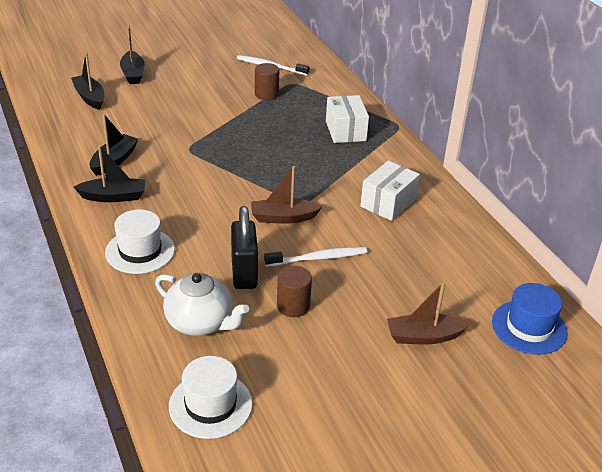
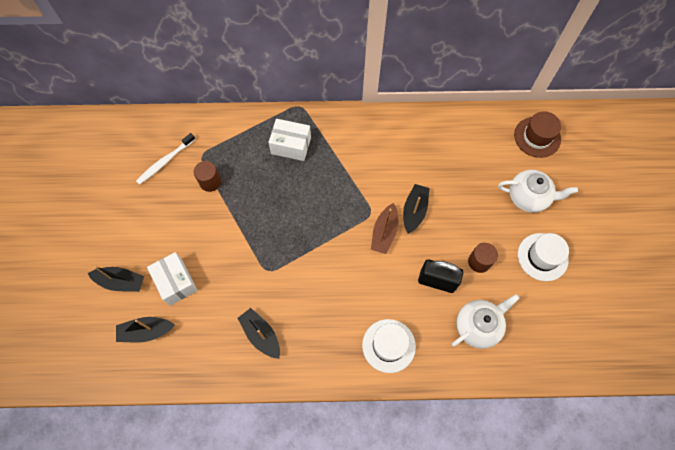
camera: 65 degrees left, 30 degrees up
black boat [74,145,145,202] -> black boat moved to [403,184,429,234]
white hat [169,356,253,439] -> white hat moved to [518,233,569,281]
white toothbrush [264,247,367,267] -> none
white box [360,161,420,221] -> white box moved to [147,252,198,306]
brown boat [387,282,471,345] -> white teapot [498,170,578,213]
blue hat [492,283,567,355] -> brown hat [514,111,561,158]

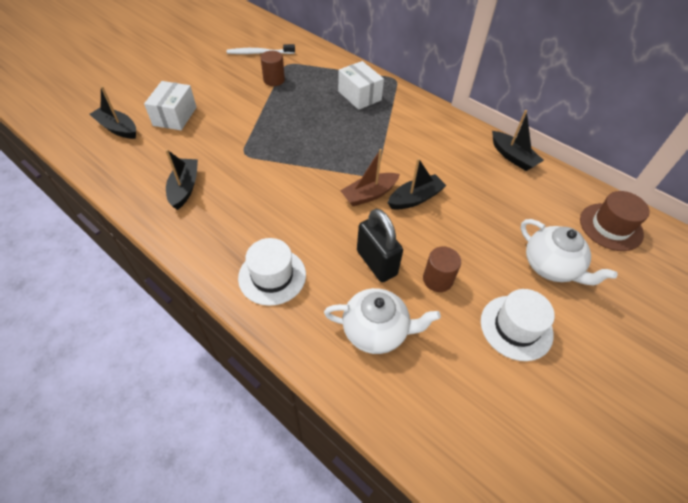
camera: 40 degrees right, 15 degrees down
black boat [87,266,144,292] -> black boat moved to [492,110,544,171]

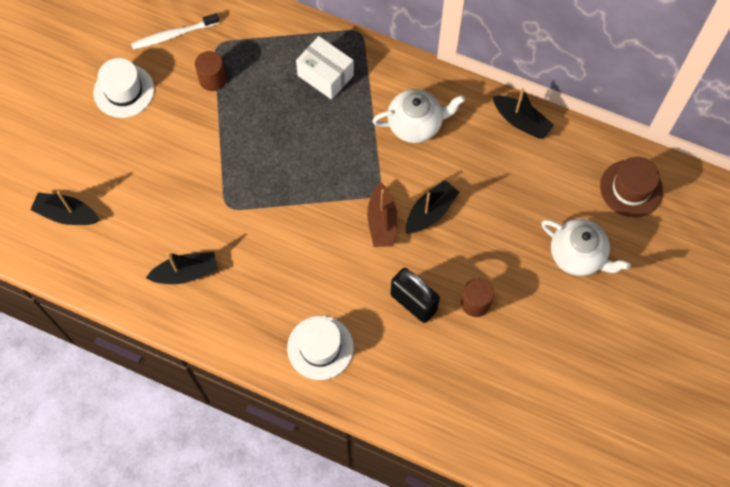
camera: 15 degrees left, 15 degrees up
white box [144,81,196,130] -> none
black boat [165,149,198,210] -> black boat turned 90 degrees clockwise [146,252,218,284]
white teapot [324,288,441,354] -> white teapot moved to [372,89,465,143]
brown boat [340,149,400,206] -> brown boat turned 45 degrees counterclockwise [367,182,397,247]
white hat [481,289,555,361] -> white hat moved to [94,58,154,118]

